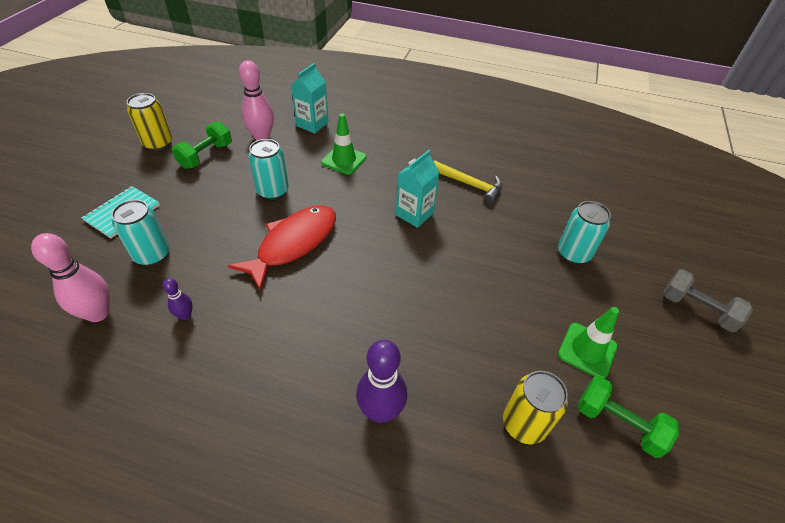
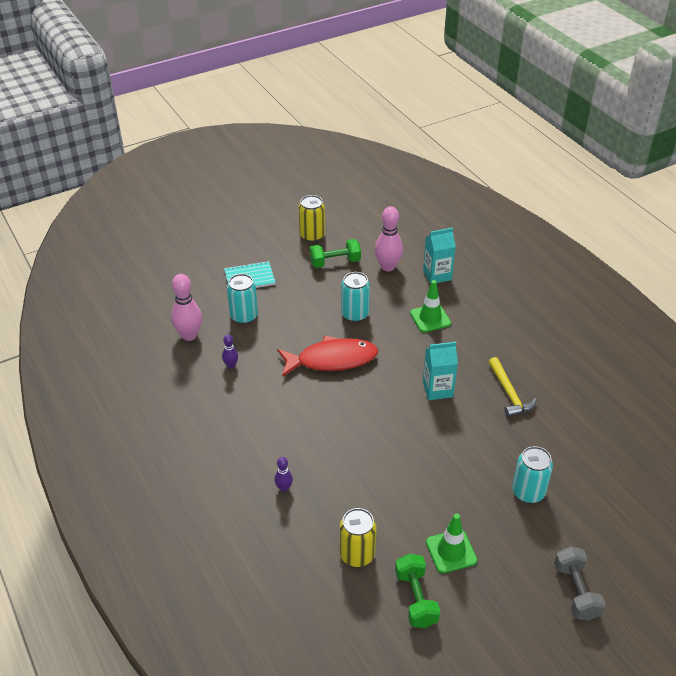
camera: 45 degrees right, 5 degrees down
purple bowling pin [356,340,407,423] -> purple bowling pin [274,457,293,492], size x0.52

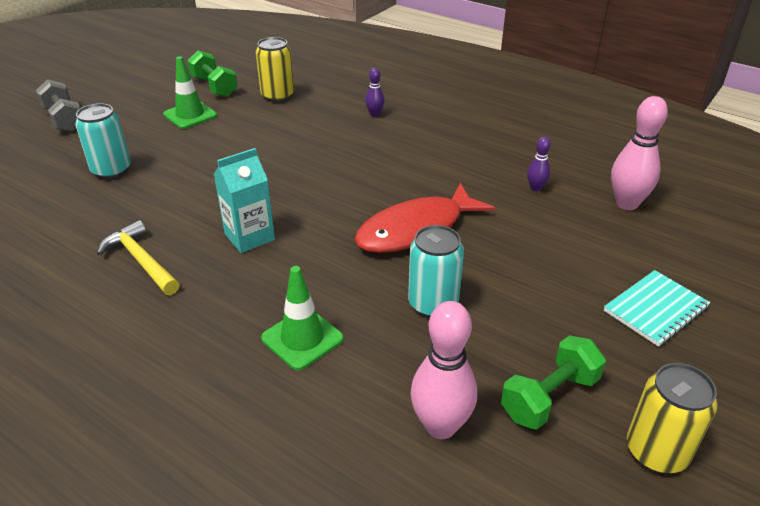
camera: 155 degrees right, 5 degrees down
turquoise can [227,274,258,324] -> none
turquoise carton [423,228,456,284] -> none

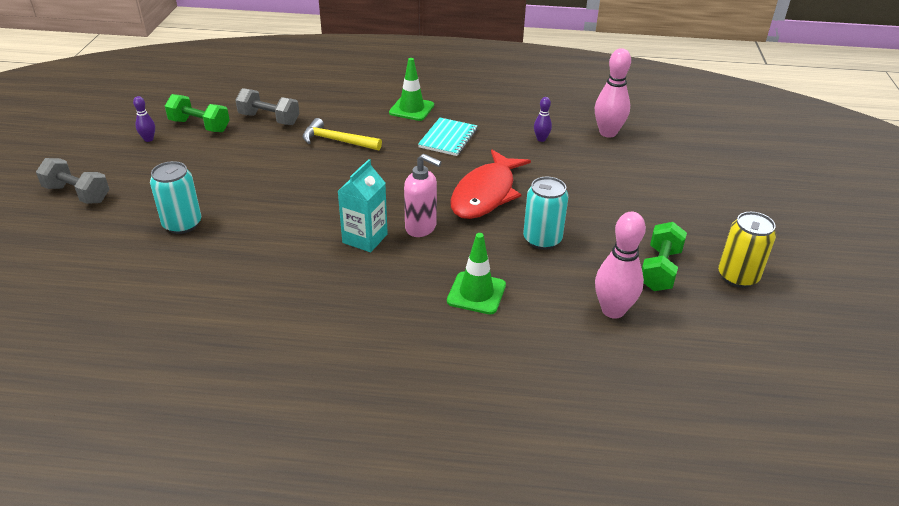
camera: 30 degrees left, 0 degrees up
yellow hammer [97,220,179,295] -> yellow hammer moved to [303,118,382,150]
green traffic cone [163,56,217,129] -> green traffic cone moved to [389,58,434,121]
yellow can [256,37,294,102] -> grey dumbbell [236,88,299,125]
purple bowling pin [365,68,384,117] -> purple bowling pin moved to [133,96,155,142]
turquoise notebook [604,270,710,347] -> turquoise notebook moved to [418,118,477,156]
none -> pink soap dispenser [404,154,441,237]

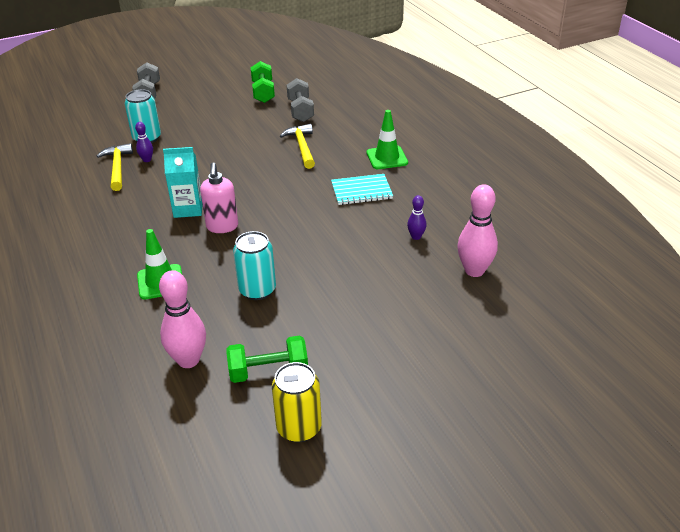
camera: 60 degrees right, 0 degrees up
purple bowling pin [133,96,155,142] -> purple bowling pin moved to [135,122,153,162]
red fish [451,150,531,219] -> none
none -> yellow hammer [97,143,133,191]

